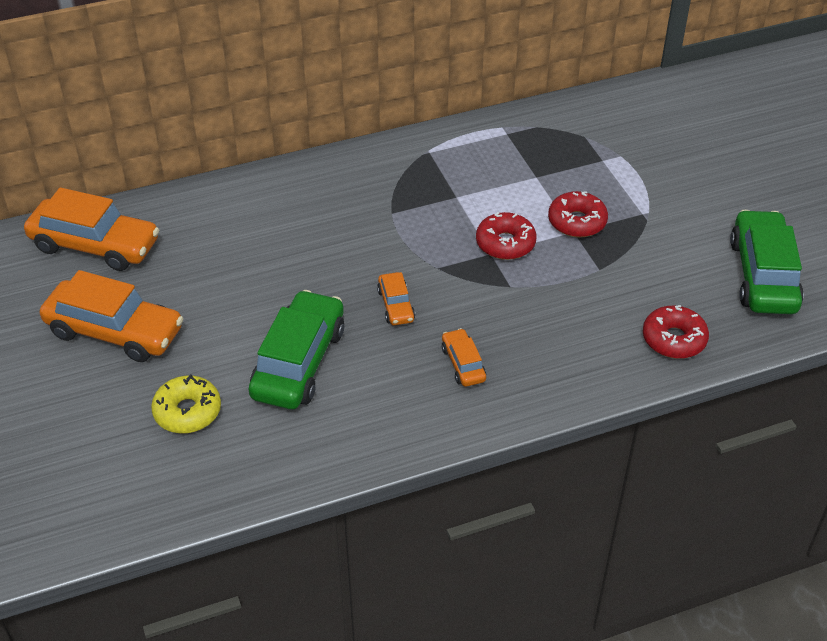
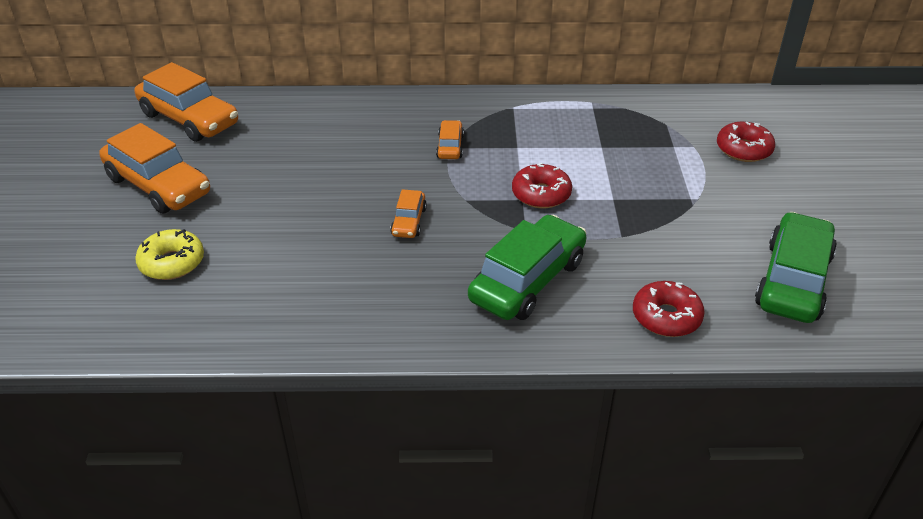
camera: 20 degrees right, 5 degrees down
green car [248,290,344,409] -> green car moved to [468,215,587,320]
orange car [442,328,486,387] -> orange car moved to [436,120,464,159]
red donut [548,191,608,238] -> red donut moved to [717,122,775,162]

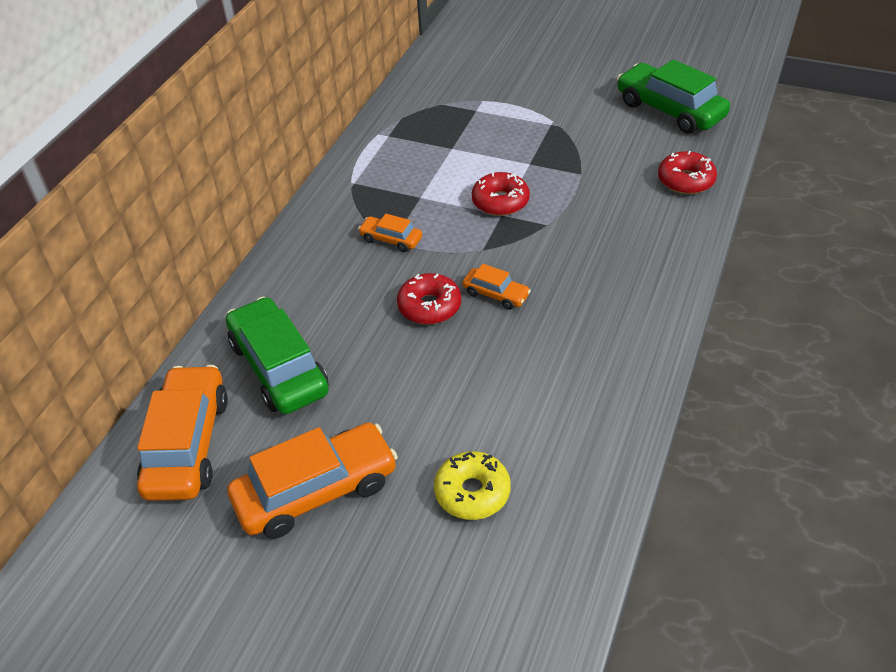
camera: 65 degrees left, 5 degrees up
orange car [135,62,238,142] -> orange car turned 60 degrees counterclockwise [137,365,228,501]
green car [468,215,587,320] -> green car moved to [226,297,329,414]
red donut [717,122,775,162] -> red donut moved to [397,273,461,324]

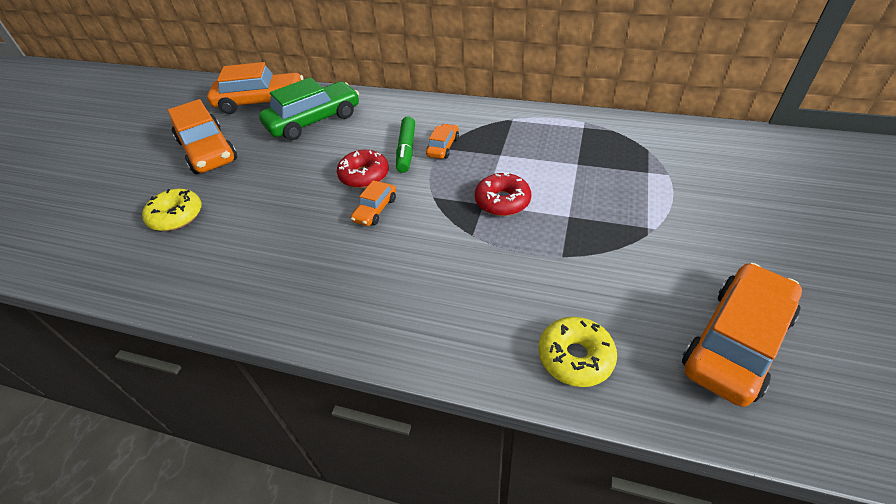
camera: 85 degrees right, 0 degrees up
green car [617,60,730,134] -> orange car [682,263,802,407]
red donut [658,151,717,194] -> yellow donut [539,317,617,387]
none -> green marker [396,116,415,173]

